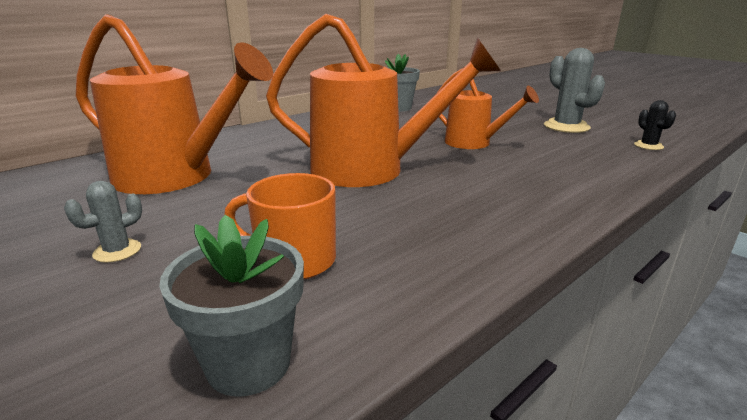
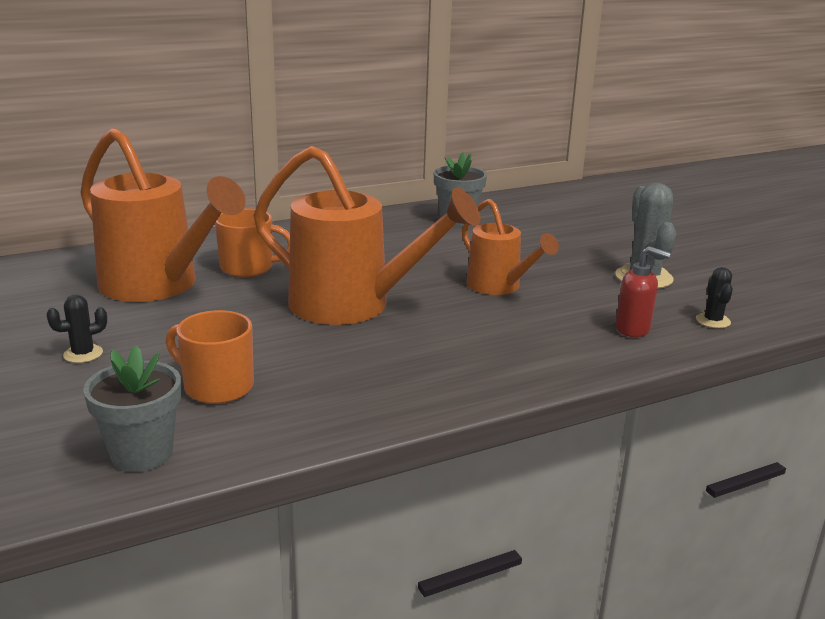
camera: 15 degrees right, 0 degrees up
grey cactus [64,181,142,263] -> black cactus [46,295,107,363]
none -> orange mug [215,208,290,277]
none -> red soap dispenser [615,246,671,337]

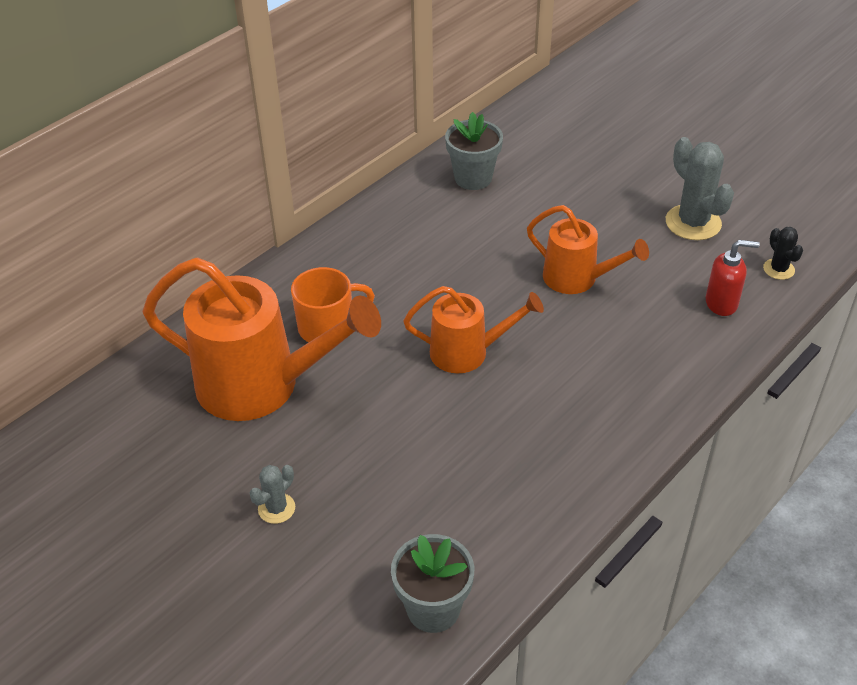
camera: 20 degrees left, 20 degrees up
black cactus [46,295,107,363] -> grey cactus [250,465,295,524]
orange mug [166,310,254,404] -> none
orange watering can [253,146,481,325] -> orange watering can [403,286,544,373], size x0.58

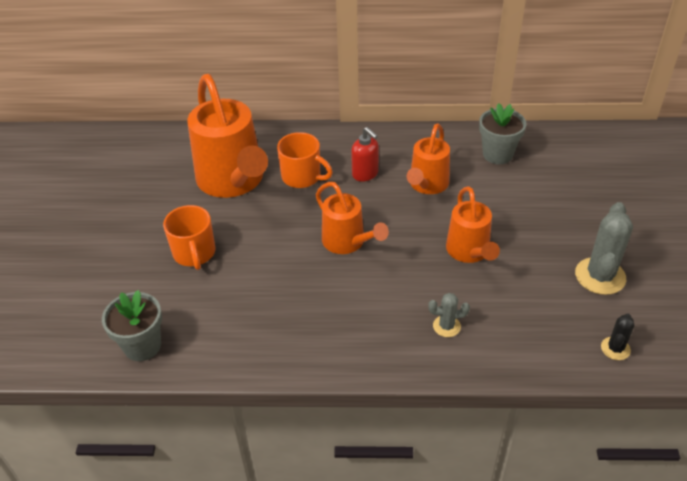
camera: 50 degrees right, 0 degrees up
grey cactus [250,465,295,524] -> grey cactus moved to [428,293,470,337]
red soap dispenser [706,240,760,316] -> red soap dispenser moved to [351,127,379,182]
none -> orange mug [163,205,216,270]
none -> orange watering can [406,123,450,194]

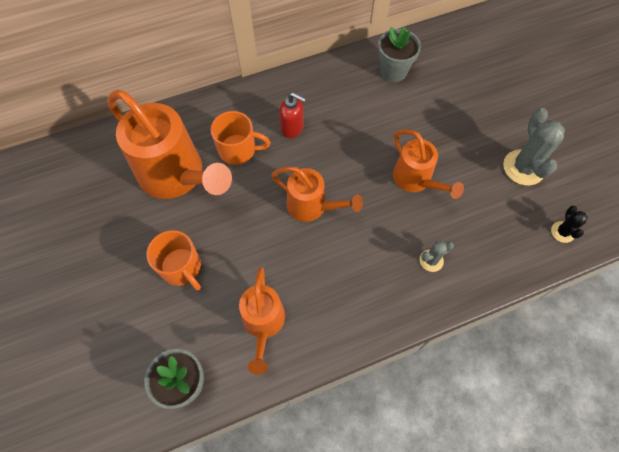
camera: 25 degrees left, 20 degrees up
orange watering can [406,123,450,194] -> orange watering can moved to [239,267,285,375]

